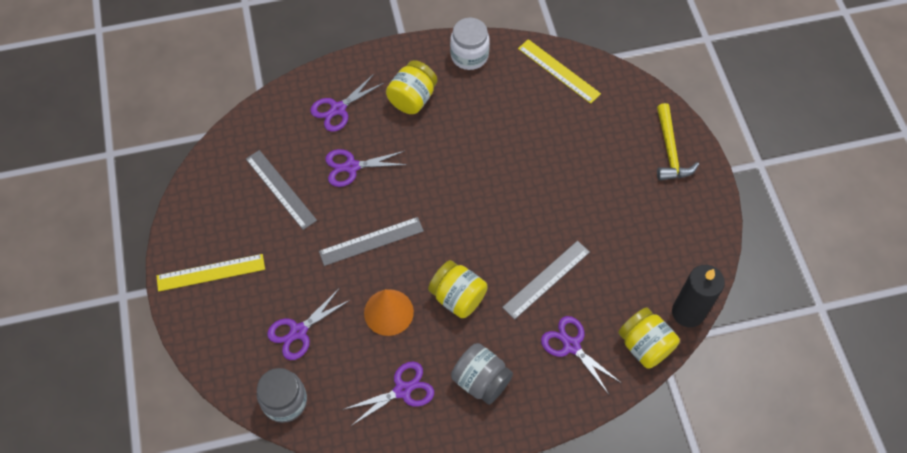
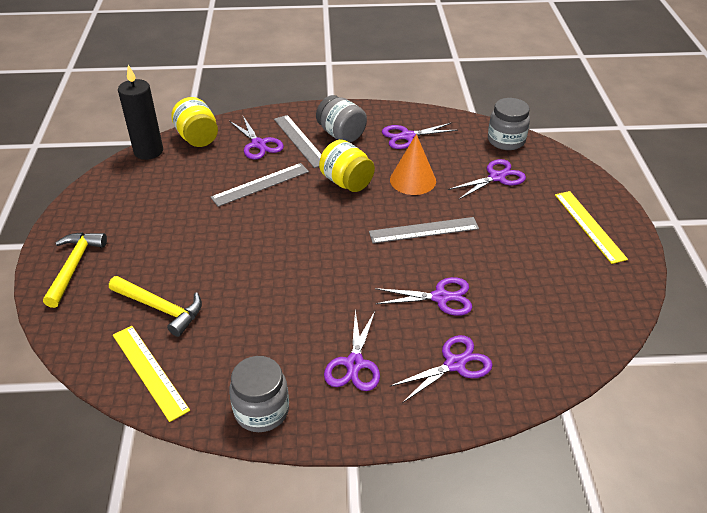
camera: 170 degrees left, 20 degrees down
yellow ruler [156,254,265,292] -> yellow ruler turned 75 degrees clockwise [555,191,628,264]
grey ruler [246,150,317,230] -> grey ruler moved to [274,115,322,168]
yellow jar [386,60,437,114] -> purple scissors [324,310,380,391]
white jar [450,18,490,70] -> grey jar [229,356,289,432]
none -> yellow hammer [109,276,202,337]

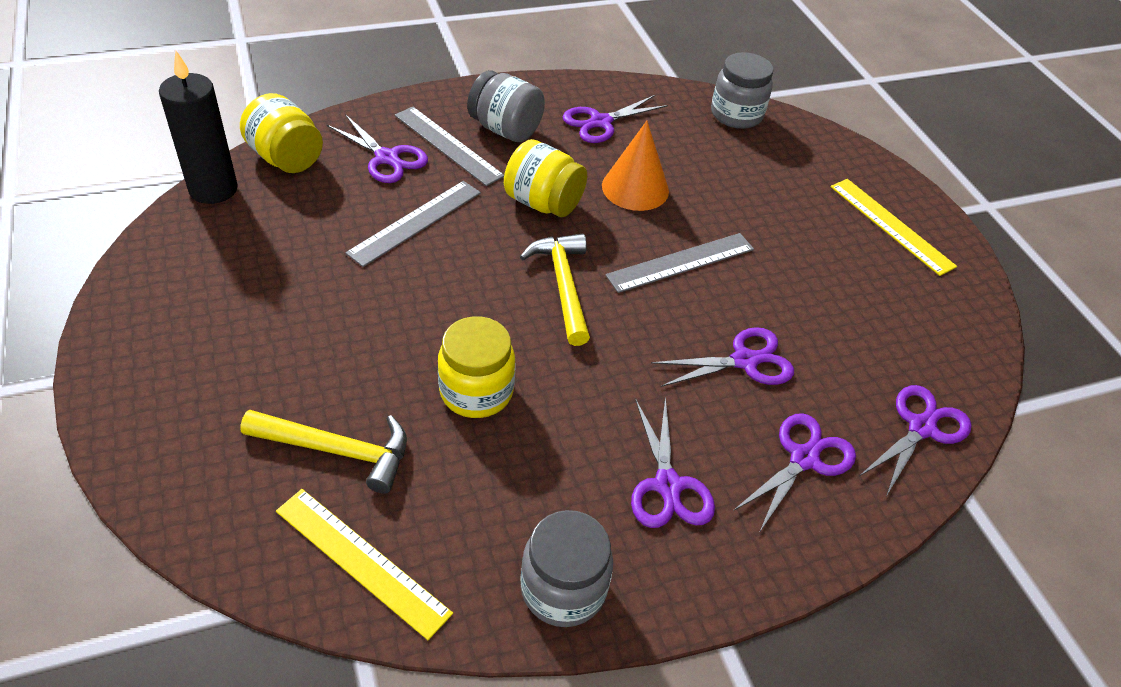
camera: 20 degrees left, 5 degrees up
yellow hammer [43,232,107,308] -> yellow hammer moved to [520,234,590,346]
purple scissors [448,159,526,200] -> purple scissors moved to [860,385,972,496]
none -> yellow jar [438,316,515,418]

